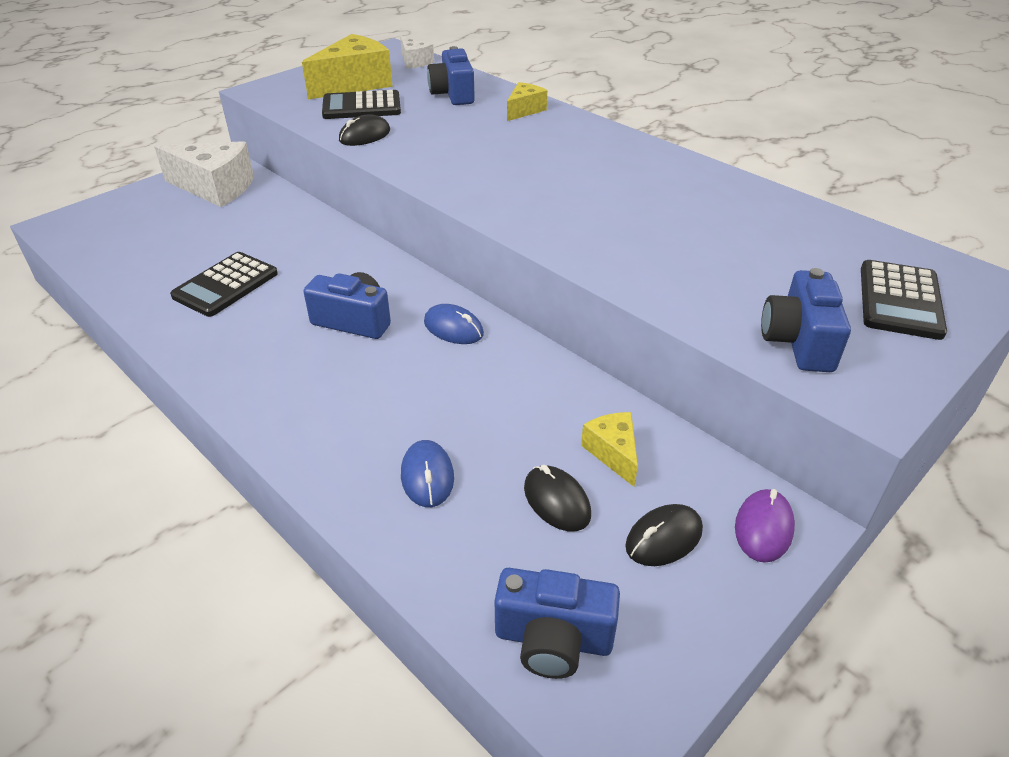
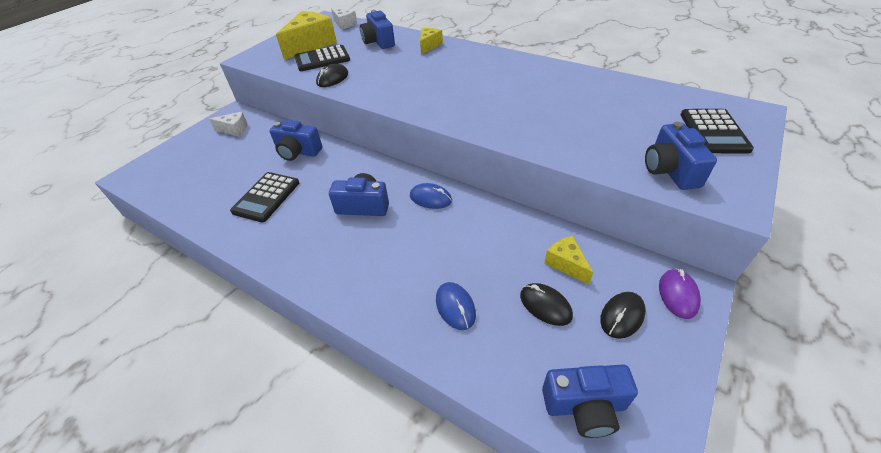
camera: 10 degrees left, 5 degrees up
white cheese [154,141,254,207] -> white cheese [209,112,247,136], size x0.53
none -> blue camera [269,120,322,161]

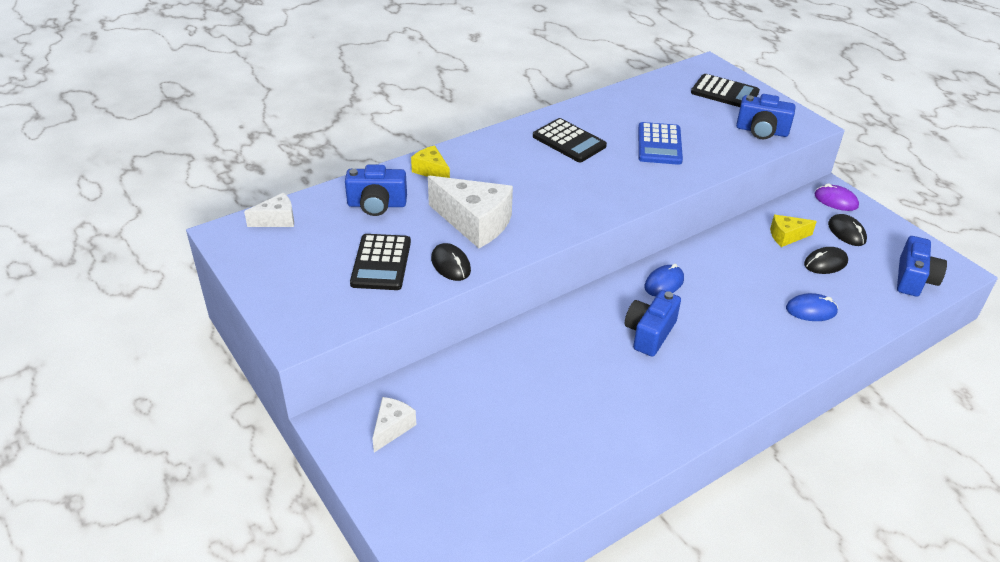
camera: 70 degrees left, 5 degrees down
black calculator [230,172,299,222] -> black calculator moved to [533,118,607,162]
blue camera [269,120,322,161] -> none
yellow cheese [276,11,337,60] -> none
none -> white cheese [428,176,513,248]
none -> blue calculator [638,122,683,165]

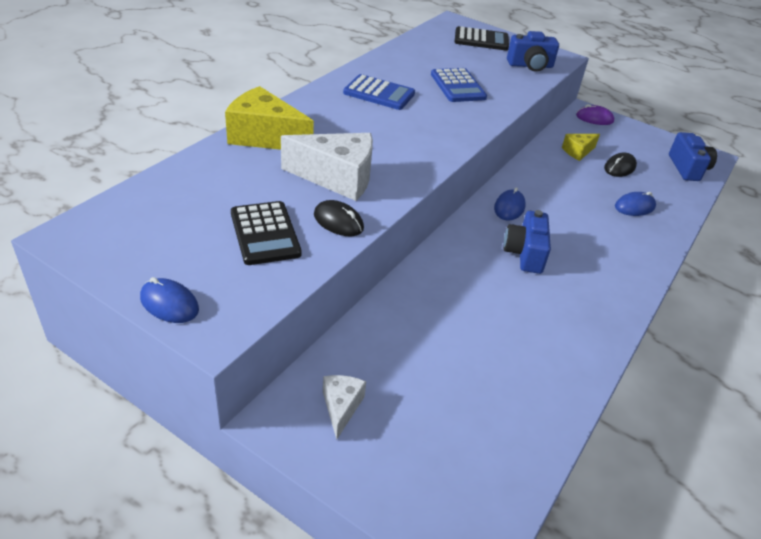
camera: 25 degrees left, 0 degrees up
white cheese [244,193,294,227] -> none
blue camera [345,164,407,216] -> none
yellow cheese [411,145,450,178] -> yellow cheese [225,86,314,150], size x1.88
black calculator [533,118,607,162] -> blue calculator [343,74,415,110]
black mouse [828,214,867,246] -> none
none -> blue mouse [140,277,199,323]

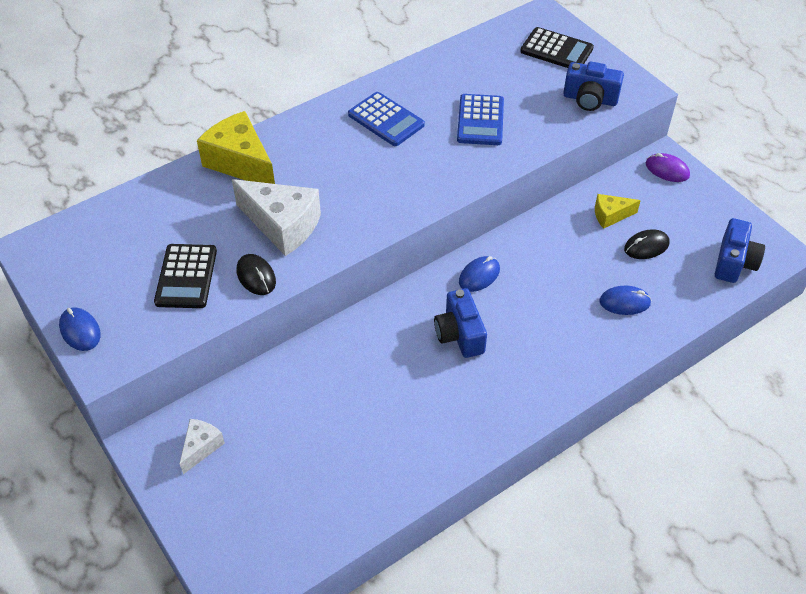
camera: 25 degrees right, 10 degrees up
blue camera [503,210,551,274] -> blue camera turned 45 degrees counterclockwise [434,288,487,358]

